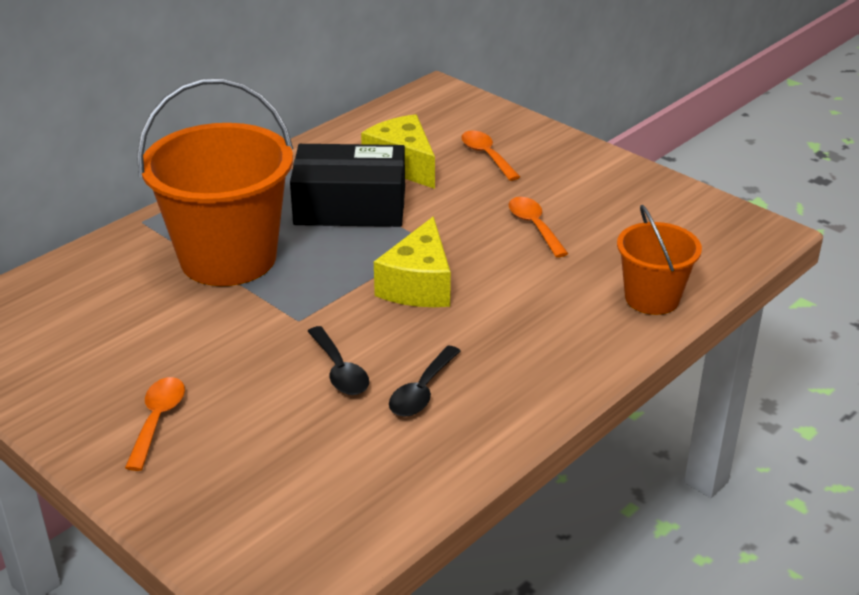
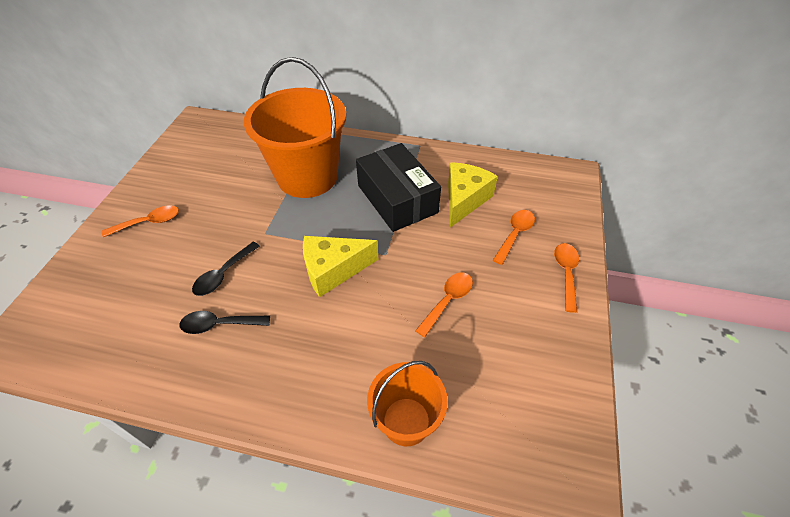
camera: 60 degrees right, 15 degrees up
none -> orange spoon [554,243,579,313]

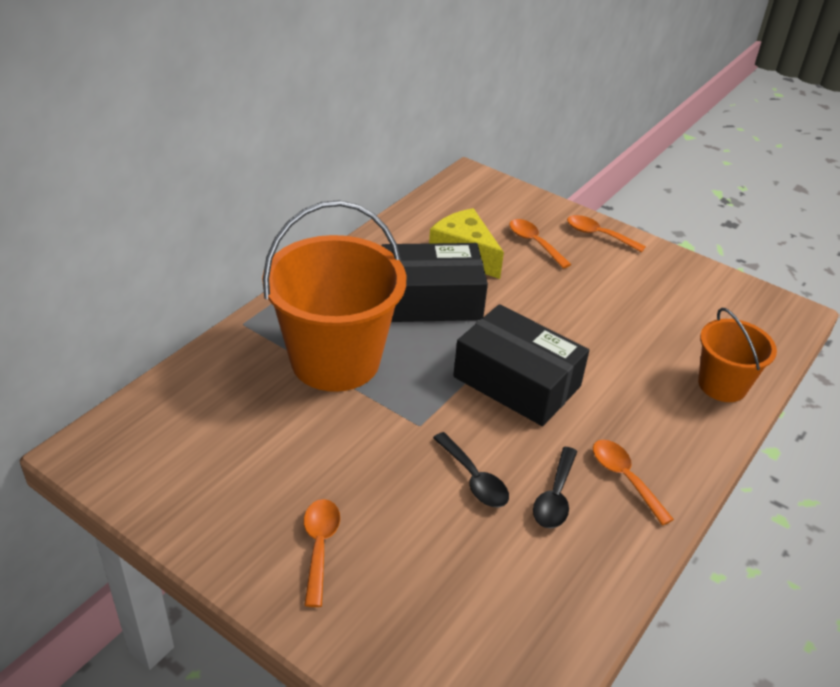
camera: 70 degrees left, 10 degrees down
yellow cheese [303,236,378,297] -> black box [453,304,589,426]
orange spoon [415,273,473,337] -> orange spoon moved to [593,440,674,526]

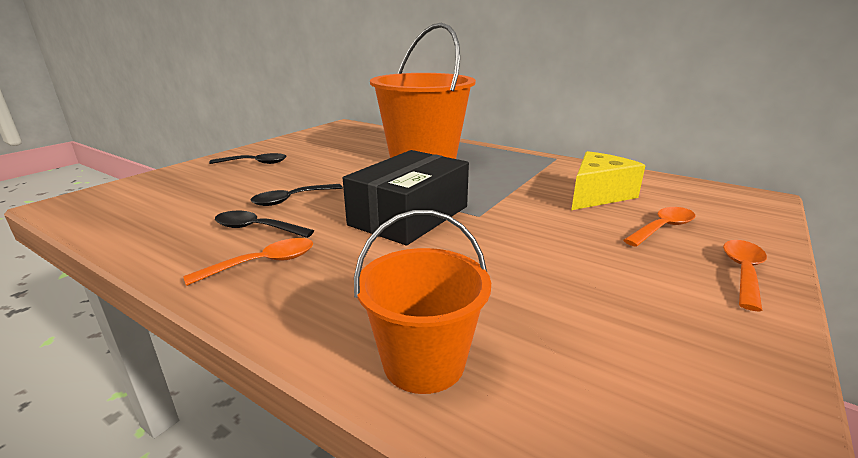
camera: 90 degrees right, 15 degrees down
orange spoon [304,499,340,607] -> black spoon [209,153,286,164]
black box [381,243,488,322] -> none

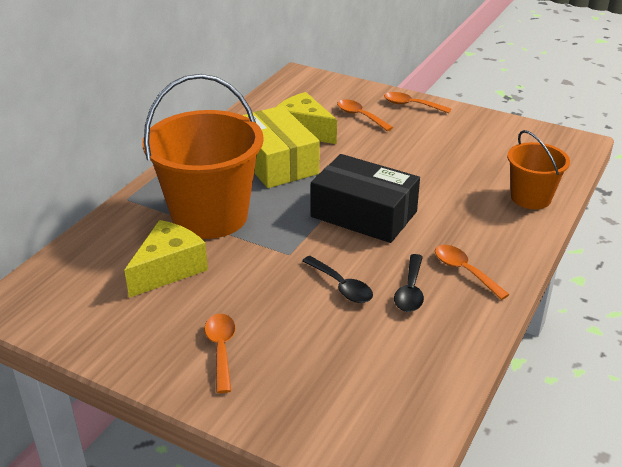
camera: 95 degrees left, 10 degrees up
black spoon [209,153,286,164] -> orange spoon [204,314,236,393]
none -> yellow cheese [124,220,208,298]
none -> yellow box [243,106,320,188]

